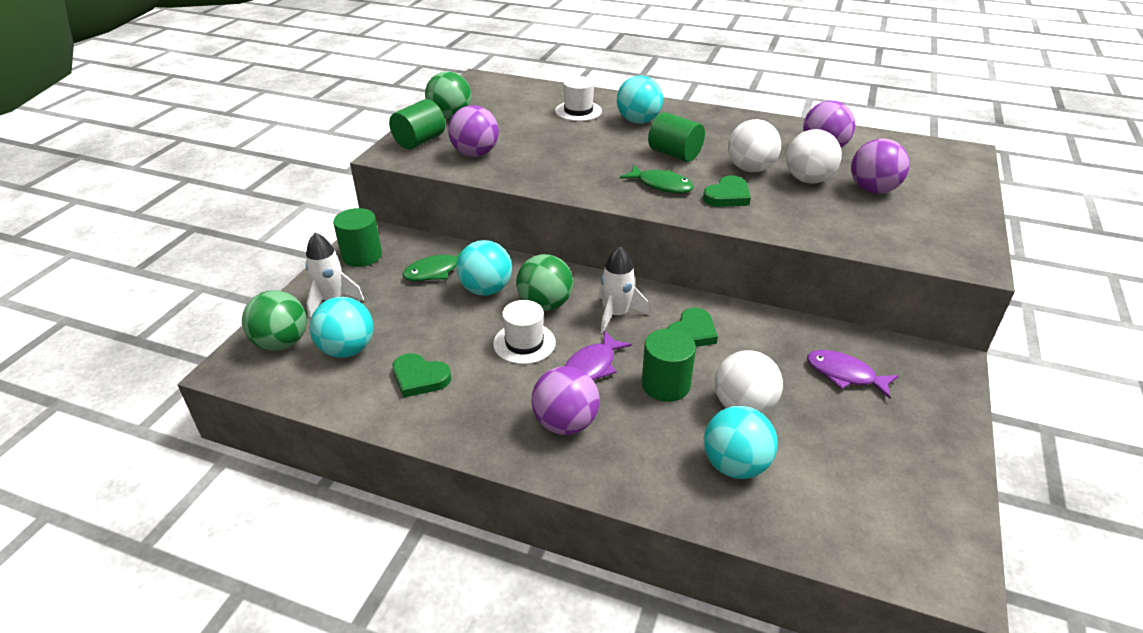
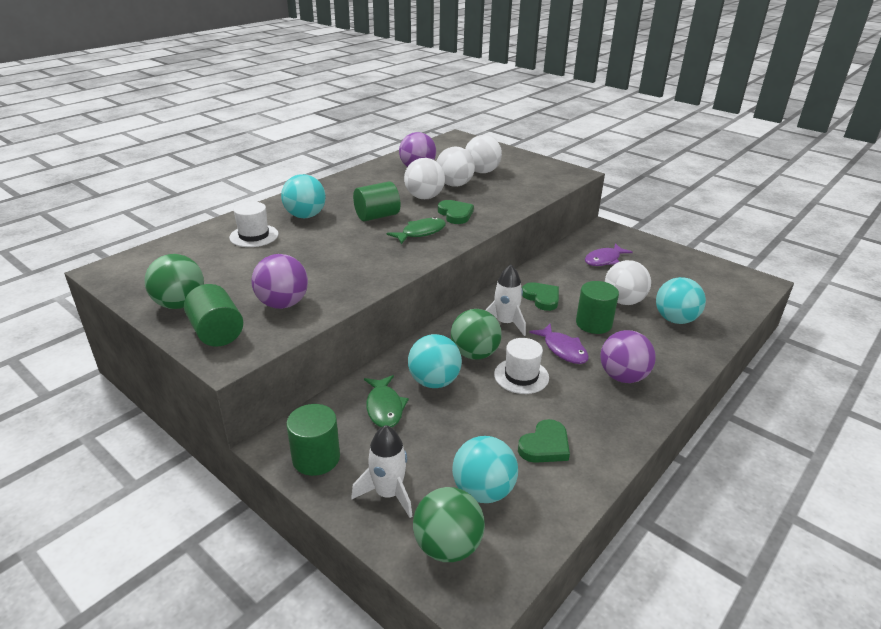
camera: 70 degrees left, 5 degrees down
purple ball [851,139,909,194] -> white ball [465,135,502,173]

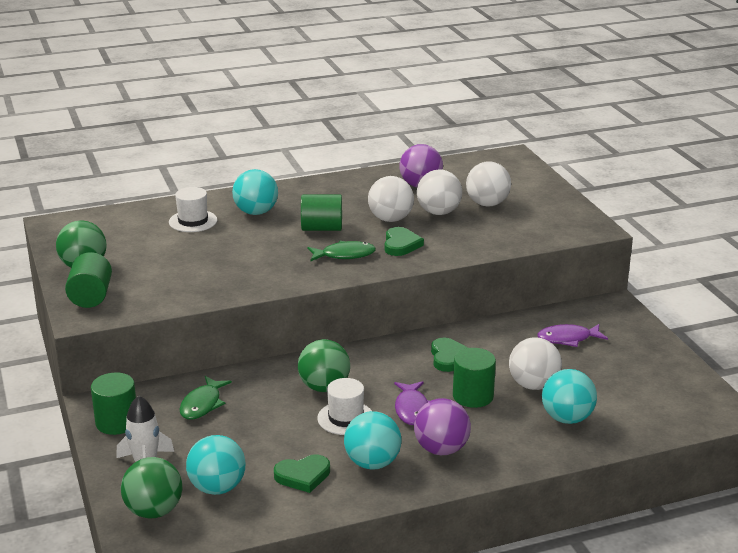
camera: 30 degrees right, 5 degrees down
purple ball [251,254,308,309] -> none
turquoise ball [408,334,462,388] -> turquoise ball moved to [344,411,401,469]
white rocket [485,265,526,336] -> none

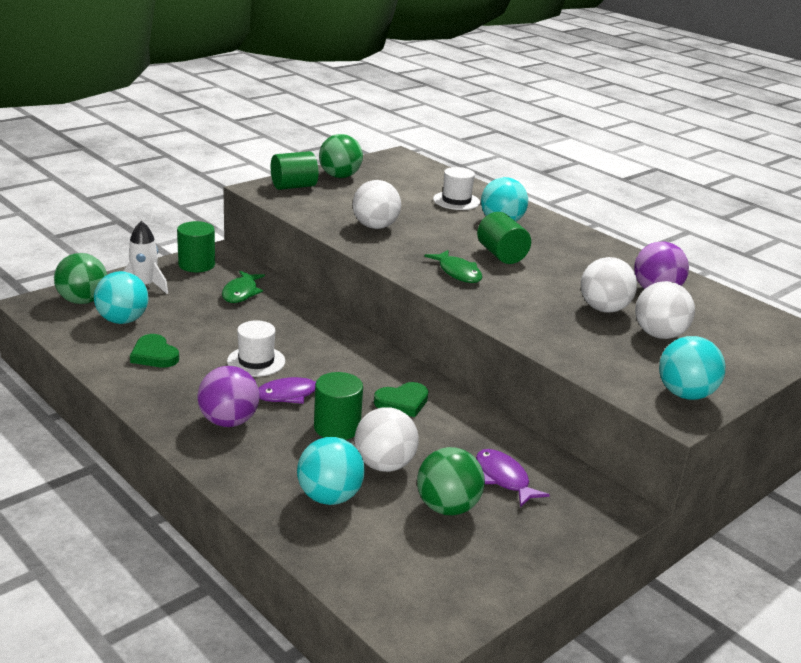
camera: 65 degrees right, 0 degrees up
green fish [180,376,232,420] -> green fish turned 75 degrees counterclockwise [222,271,265,303]
green ball [298,339,350,392] -> green ball moved to [417,447,485,515]
turquoise ball [344,411,401,469] -> turquoise ball moved to [659,336,725,400]
white ball [368,176,414,222] -> white ball moved to [352,180,401,229]
green heart [385,227,424,256] -> none

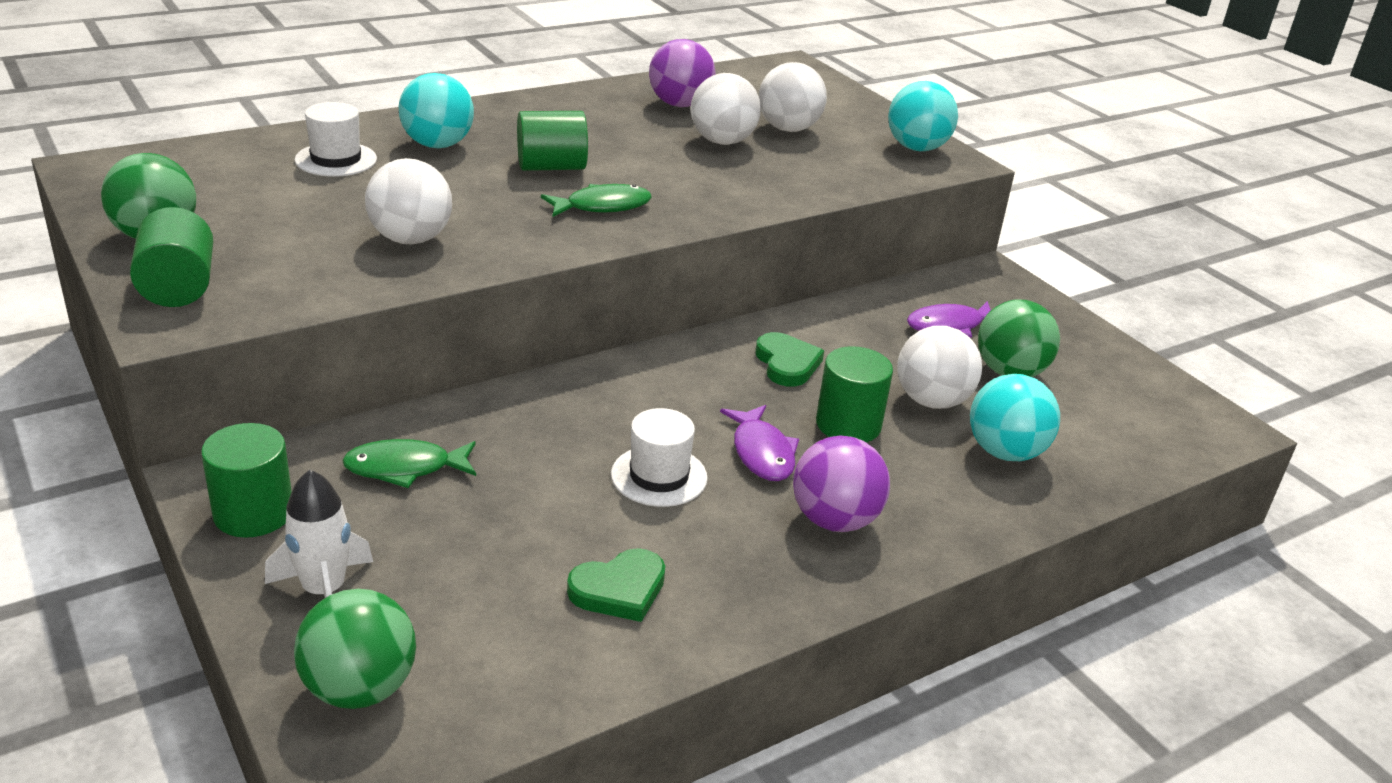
camera: 80 degrees left, 5 degrees up
turquoise ball [94,271,149,324] -> none
green fish [222,271,265,303] -> green fish turned 150 degrees clockwise [342,439,476,488]

